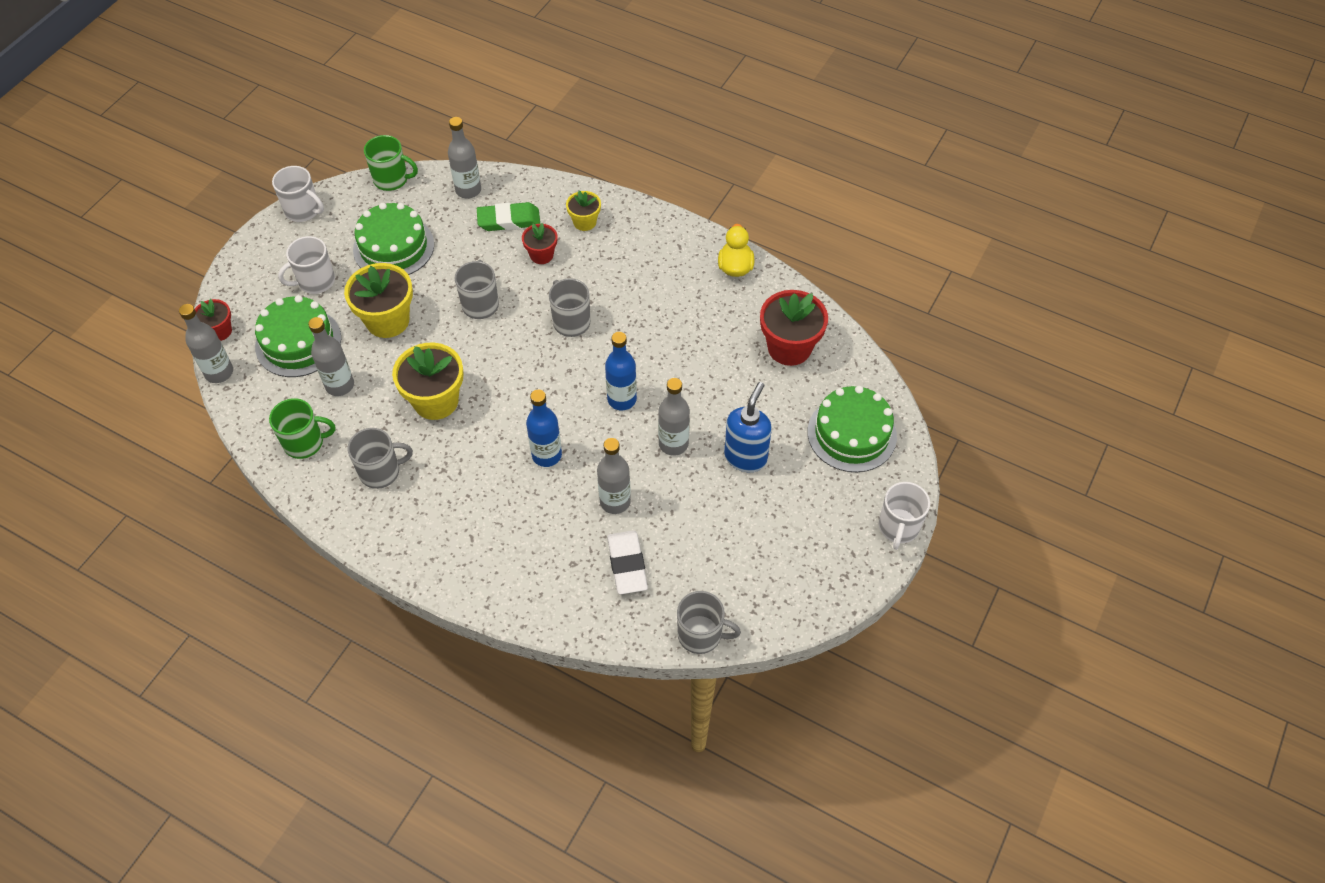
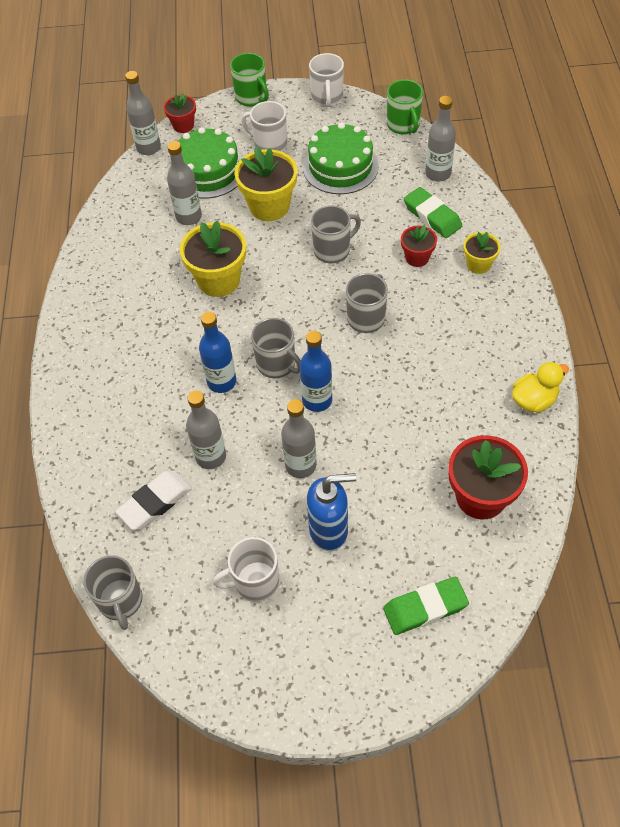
camera: 60 degrees right, 0 degrees up
green mug [269,398,335,459] -> green mug moved to [230,53,269,107]
grey mug [347,428,413,489] -> grey mug moved to [251,318,301,378]
green cake [808,386,897,472] -> green eraser [383,577,469,635]
white mug [879,482,930,550] -> white mug moved to [213,537,279,602]

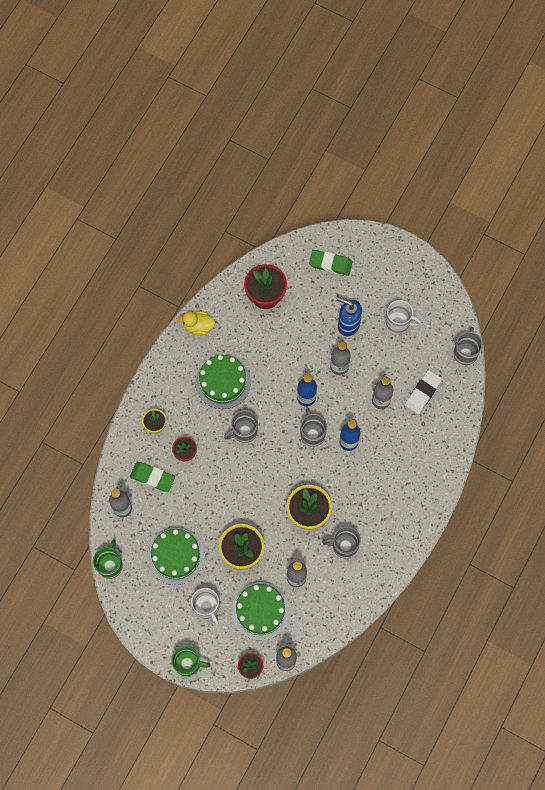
camera: 150 degrees left, 15 degrees up
white eraser [115,471,192,530] -> white eraser turned 45 degrees counterclockwise [405,370,442,414]
green mug [230,53,269,107] -> green mug turned 105 degrees clockwise [171,646,211,677]
white mug [309,53,344,107] -> none
grey mug [311,205,361,263] -> grey mug moved to [322,526,361,558]
green eraser [404,187,462,238] -> green eraser turned 60 degrees counterclockwise [130,462,175,492]
none -> green cake [195,355,251,409]

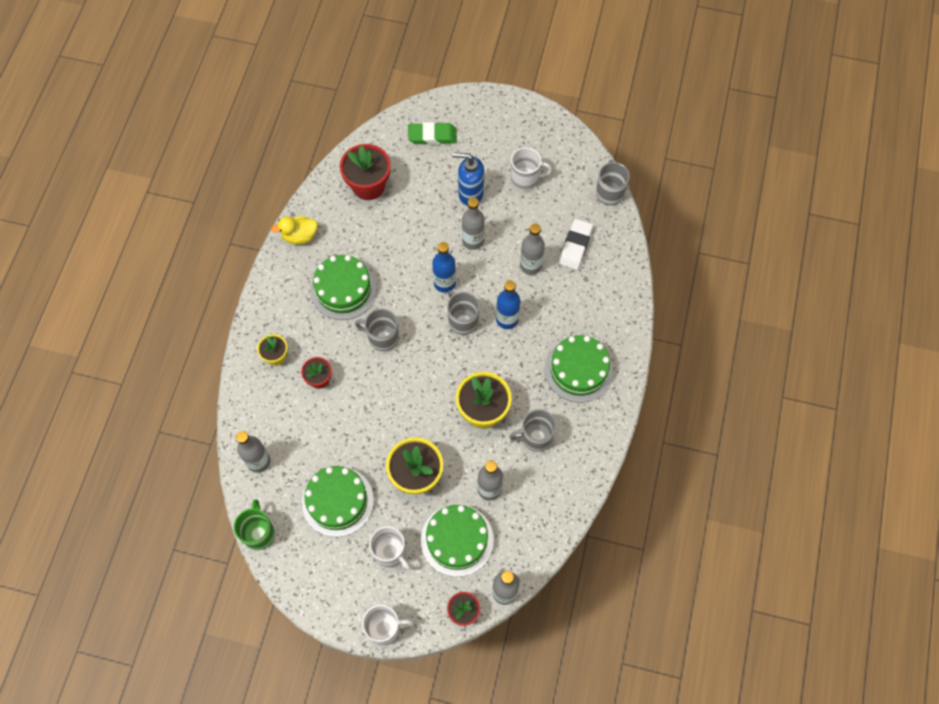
camera: 15 degrees left, 5 degrees down
green eraser [130,462,175,492] -> none
green mug [171,646,211,677] -> white mug [362,605,414,646]
grey mug [224,410,258,443] -> grey mug turned 60 degrees clockwise [355,308,399,351]
none -> green cake [545,335,613,402]

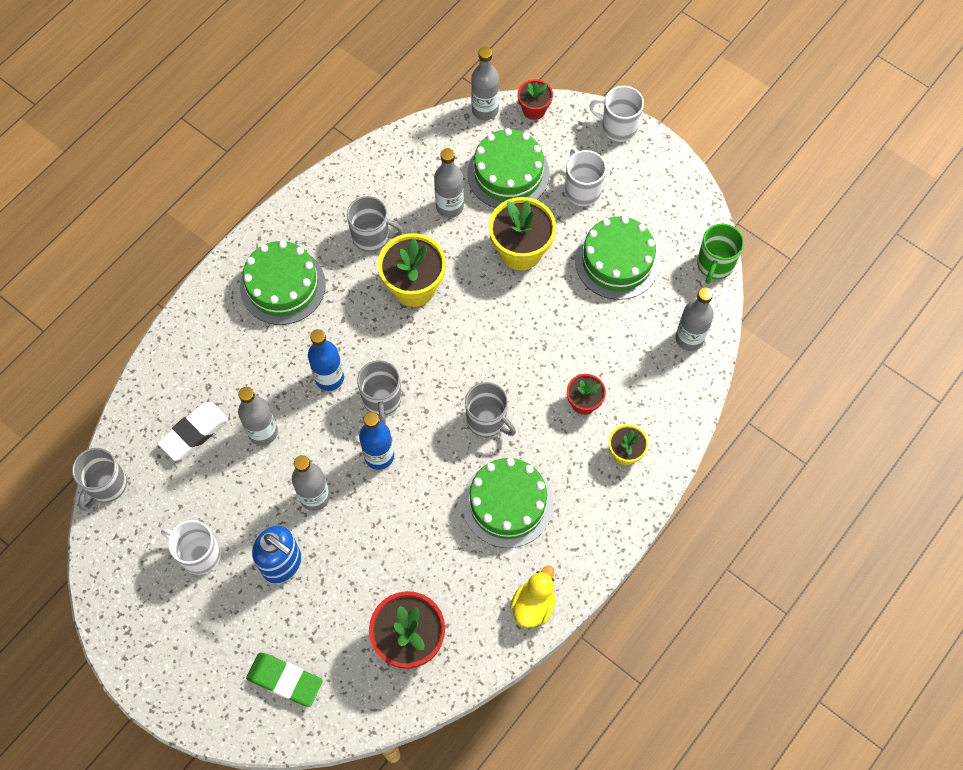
camera: 155 degrees left, 0 degrees up
yellow duck [271,216,318,244] -> yellow duck turned 75 degrees counterclockwise [510,566,555,628]

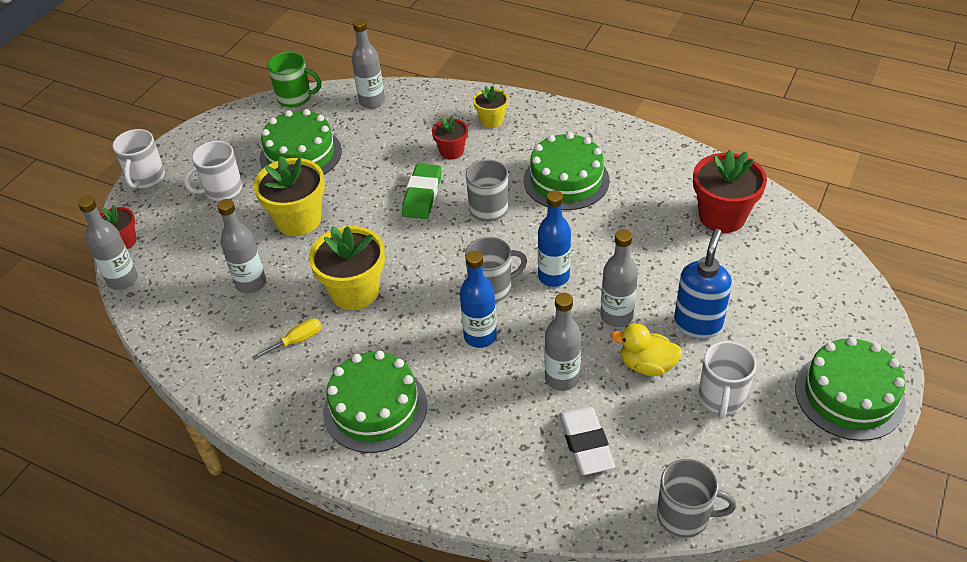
camera: 100 degrees left, 20 degrees down
white eraser [157,402,228,461] -> white eraser turned 45 degrees clockwise [559,406,615,475]
green eraser [246,653,323,707] -> green eraser moved to [402,163,442,219]
grey mug [347,196,403,252] -> yellow screwdriver [252,318,322,360]
green cake [467,128,550,208] -> green cake moved to [795,337,906,441]
yellow duck [510,566,555,628] -> yellow duck moved to [611,323,682,376]

